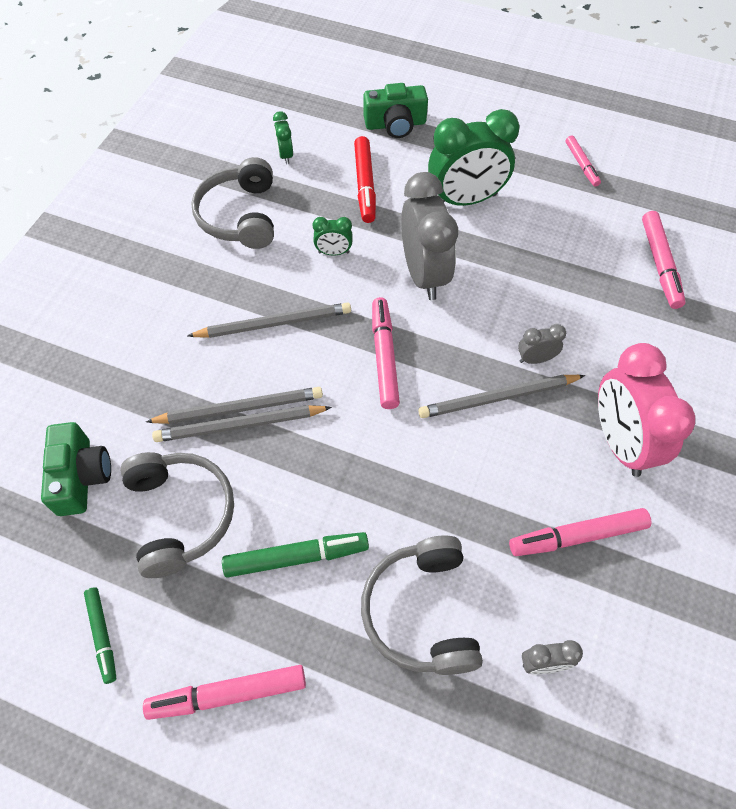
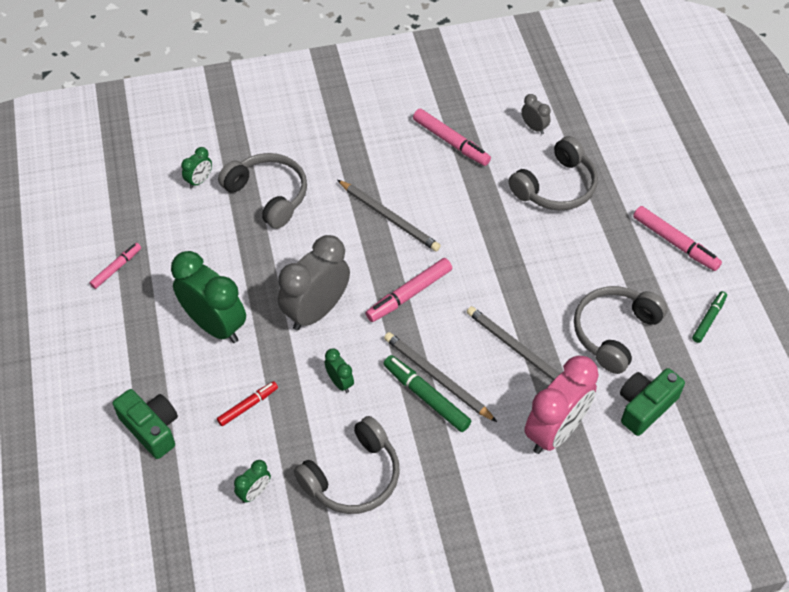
camera: 125 degrees left, 5 degrees down
grey pencil [152,405,332,442] -> none
green marker [222,532,369,578] -> green marker moved to [384,355,471,432]
red marker [354,136,376,223] -> red marker [217,381,278,426], size x0.63
grey clock [518,324,566,364] -> none
pink clock [598,343,695,477] -> pink clock moved to [524,356,599,454]
pink marker [642,211,686,309] -> green clock [181,147,212,189]
none -> grey headphones [218,153,307,229]

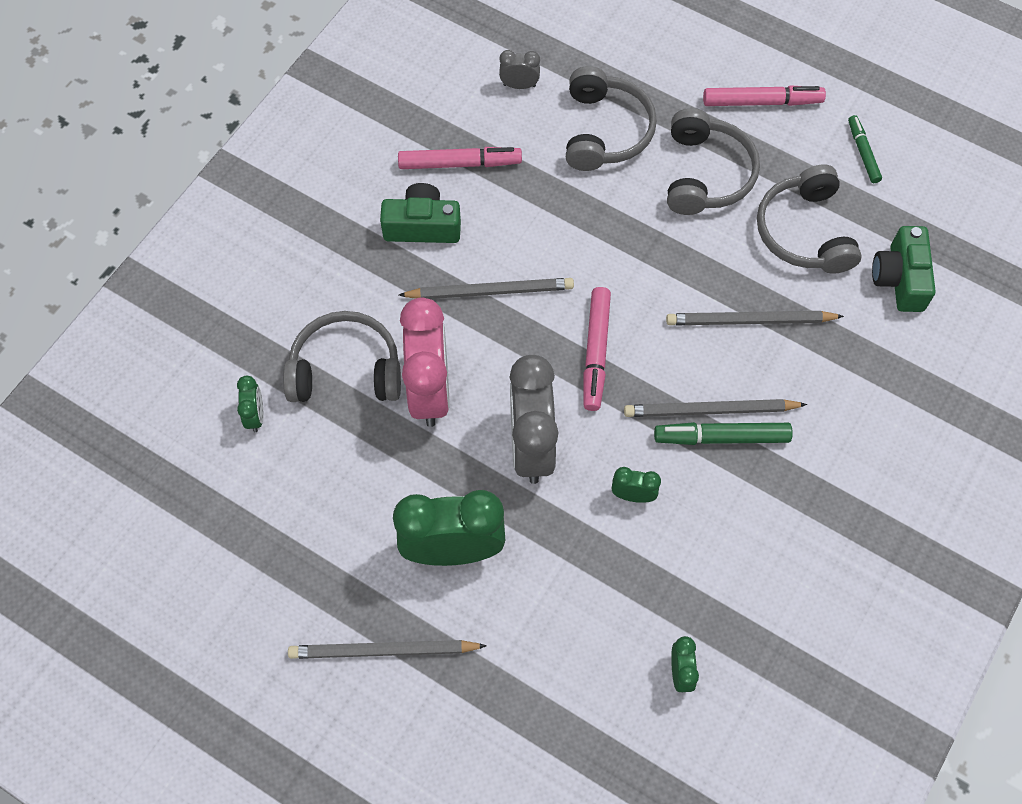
camera: 45 degrees left, 10 degrees up
pink marker [89,243,141,289] -> none
green camera [113,389,178,459] -> green camera moved to [380,183,461,243]
red marker [217,381,278,426] -> none
grey headphones [294,416,400,514] -> grey headphones moved to [667,108,760,215]
pink clock [524,356,599,454] -> pink clock moved to [400,297,450,427]
none -> grey pencil [288,640,487,659]

